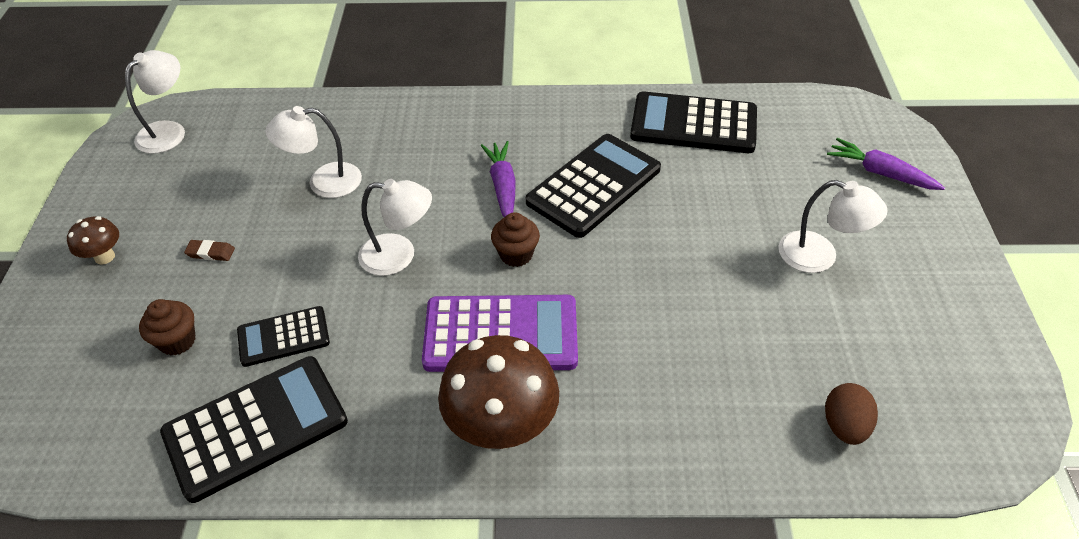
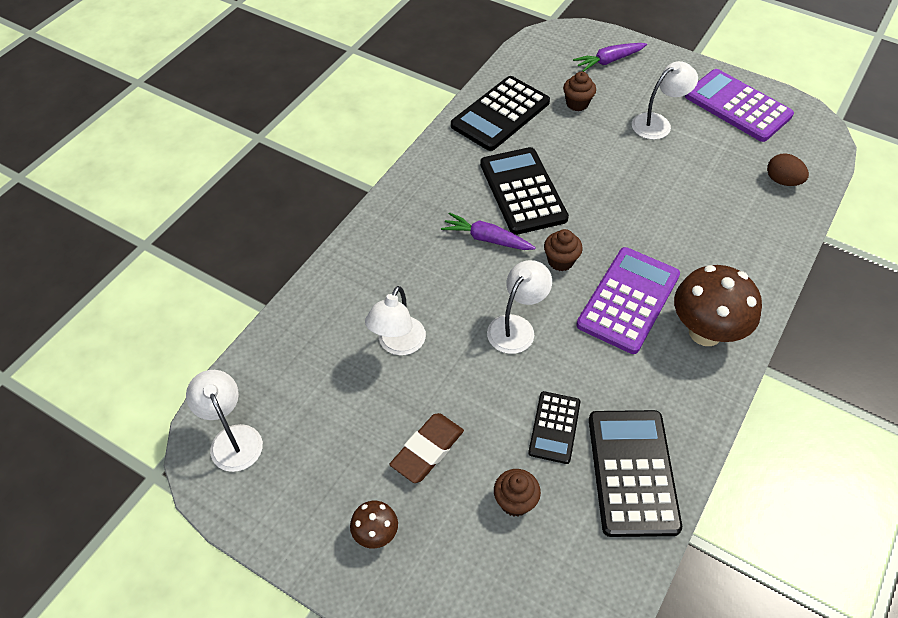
camera: 60 degrees left, 5 degrees up
brown eraser [184,240,235,261] -> brown eraser [390,413,464,483], size x1.93
none -> brown cupcake [563,72,596,111]
none -> purple calculator [685,69,794,142]

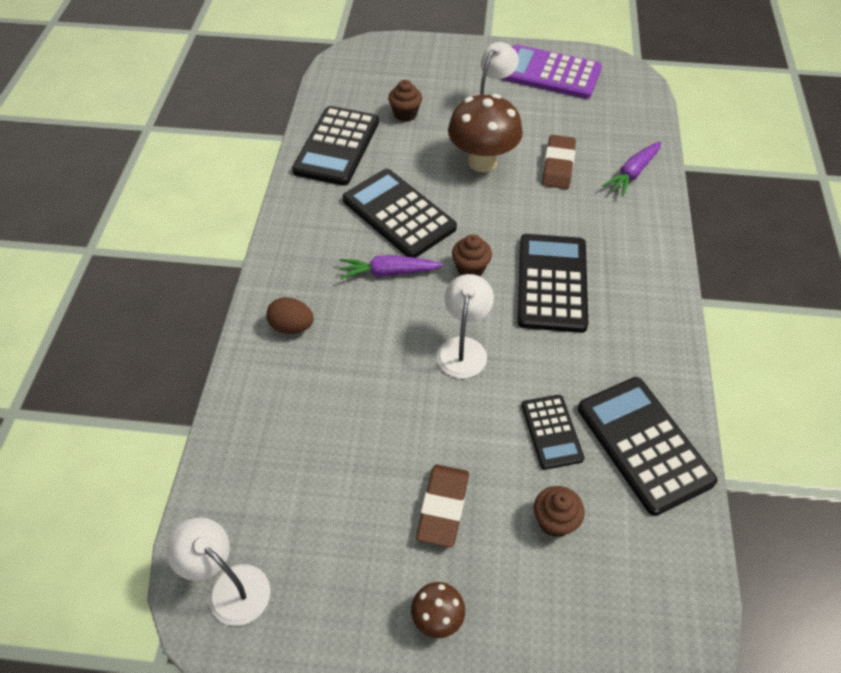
camera: 25 degrees left, 0 degrees up
white lamp [365,286,426,355] -> none
purple carrot [573,43,647,72] -> purple carrot moved to [602,141,661,197]
purple calculator [576,247,680,354] -> black calculator [517,234,588,333]
brown mushroom [674,265,762,346] -> brown mushroom moved to [448,94,523,172]
brown egg [767,153,809,186] -> brown egg moved to [266,297,314,334]
none -> brown eraser [542,135,576,189]

